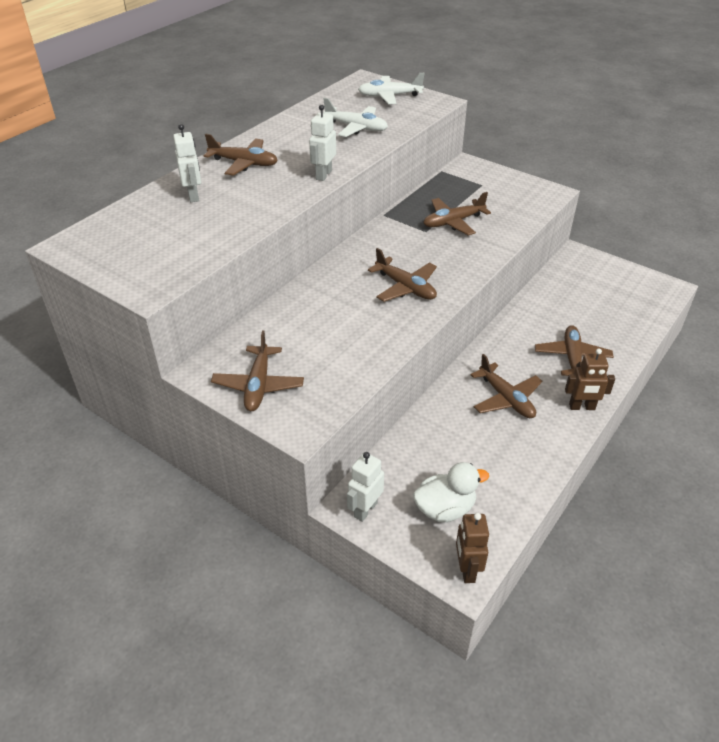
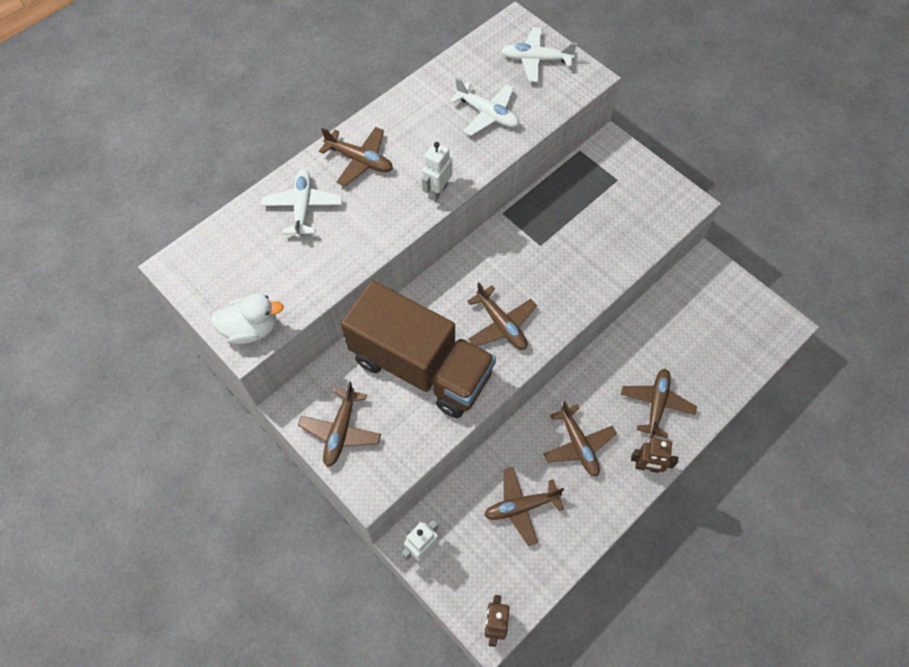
camera: 10 degrees right, 20 degrees up
white robot [173,124,201,202] -> white plane [261,169,342,238]
white duck [413,462,489,522] -> white duck moved to [211,294,284,344]
brown plane [424,192,491,235] -> brown plane moved to [484,467,564,546]
none -> brown truck [341,280,496,418]

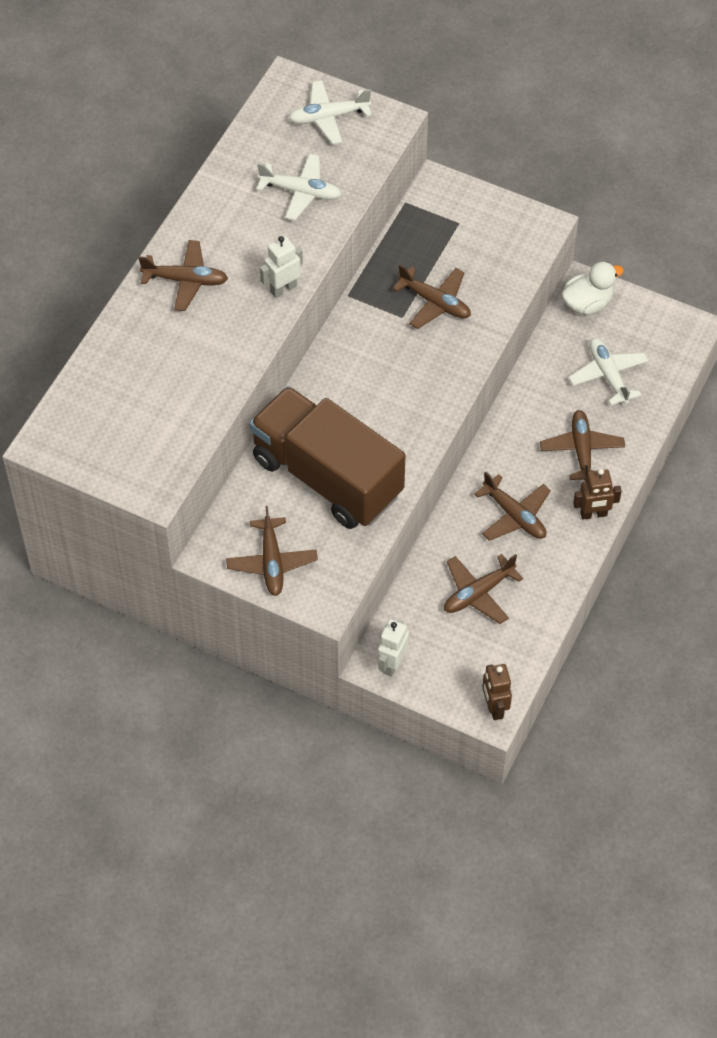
camera: 20 degrees left, 5 degrees down
white duck [211,294,284,344] -> white duck moved to [561,262,624,315]
white plane [261,169,342,238] -> white plane moved to [569,338,648,405]
brown truck [341,280,496,418] -> brown truck turned 150 degrees counterclockwise [249,386,405,529]
white robot [422,142,452,202] -> white robot turned 45 degrees clockwise [260,236,303,298]
brown plane [467,283,537,350] -> brown plane moved to [392,265,471,329]

